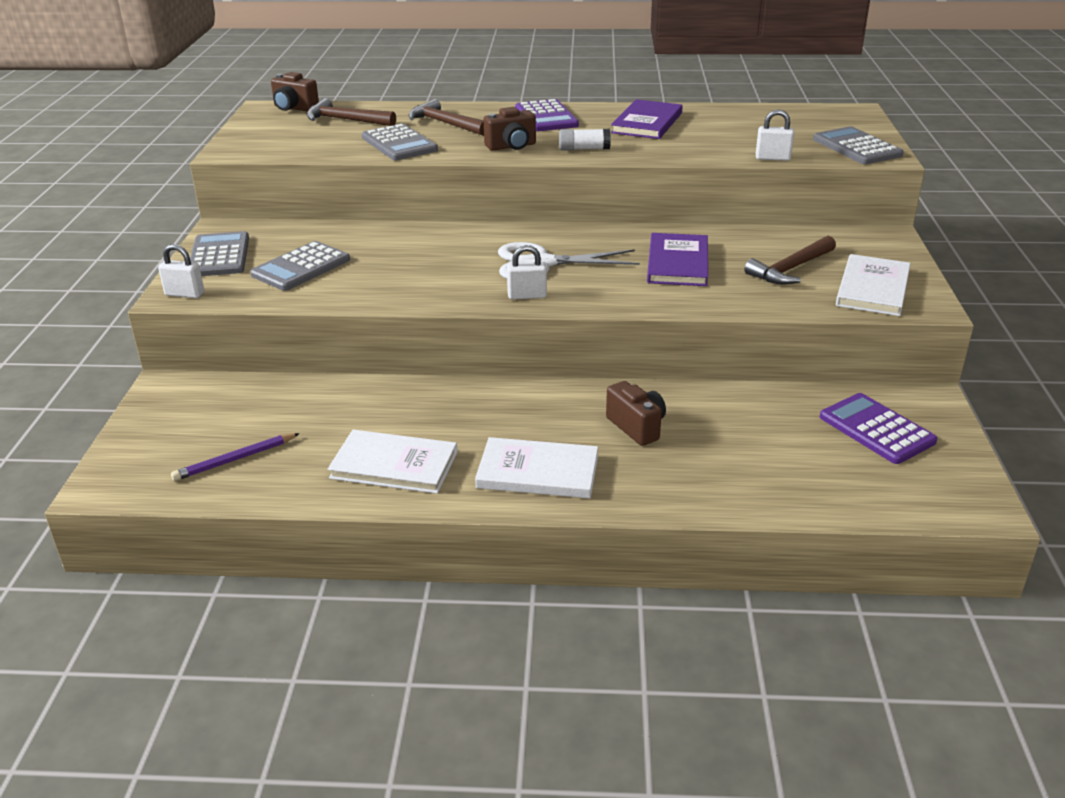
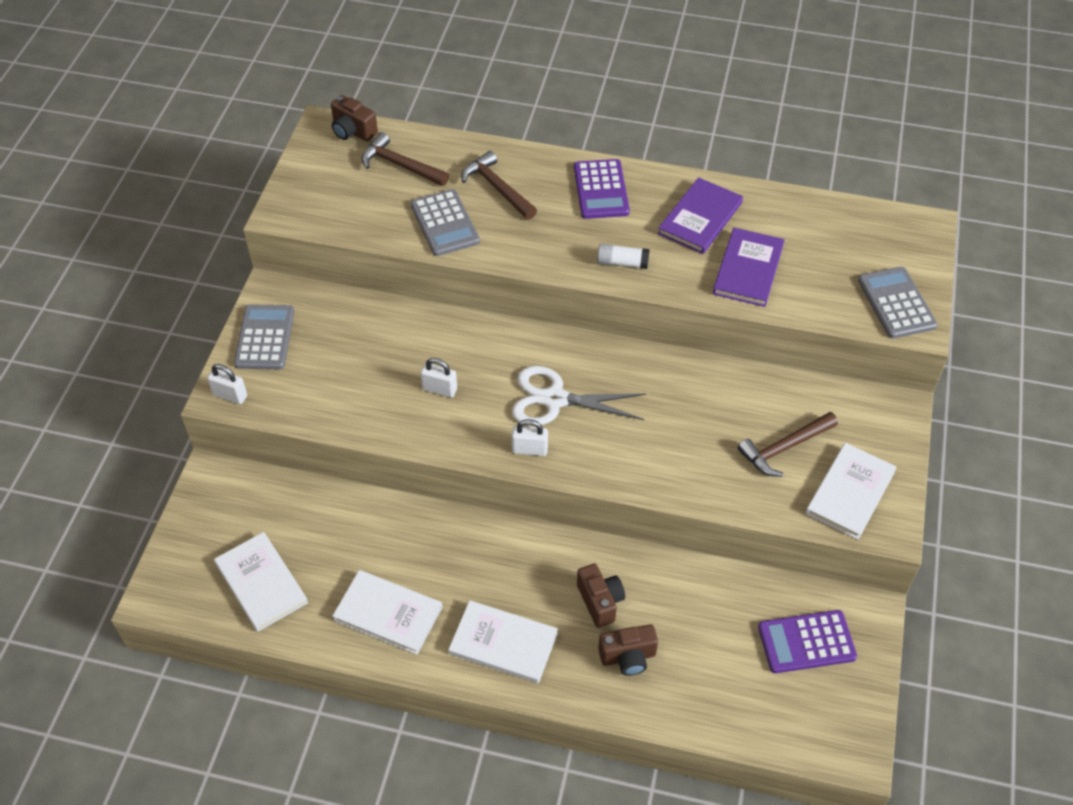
camera: 10 degrees right, 20 degrees up
purple pencil [171,433,300,481] -> white book [214,532,308,632]
grey calculator [250,241,350,291] -> none
brown camera [483,107,536,151] -> brown camera moved to [598,624,658,676]
purple book [647,233,708,286] -> purple book moved to [713,228,785,307]
white padlock [756,109,794,161] -> white padlock moved to [421,358,457,398]
purple calculator [820,393,937,464] -> purple calculator turned 75 degrees counterclockwise [758,610,857,673]

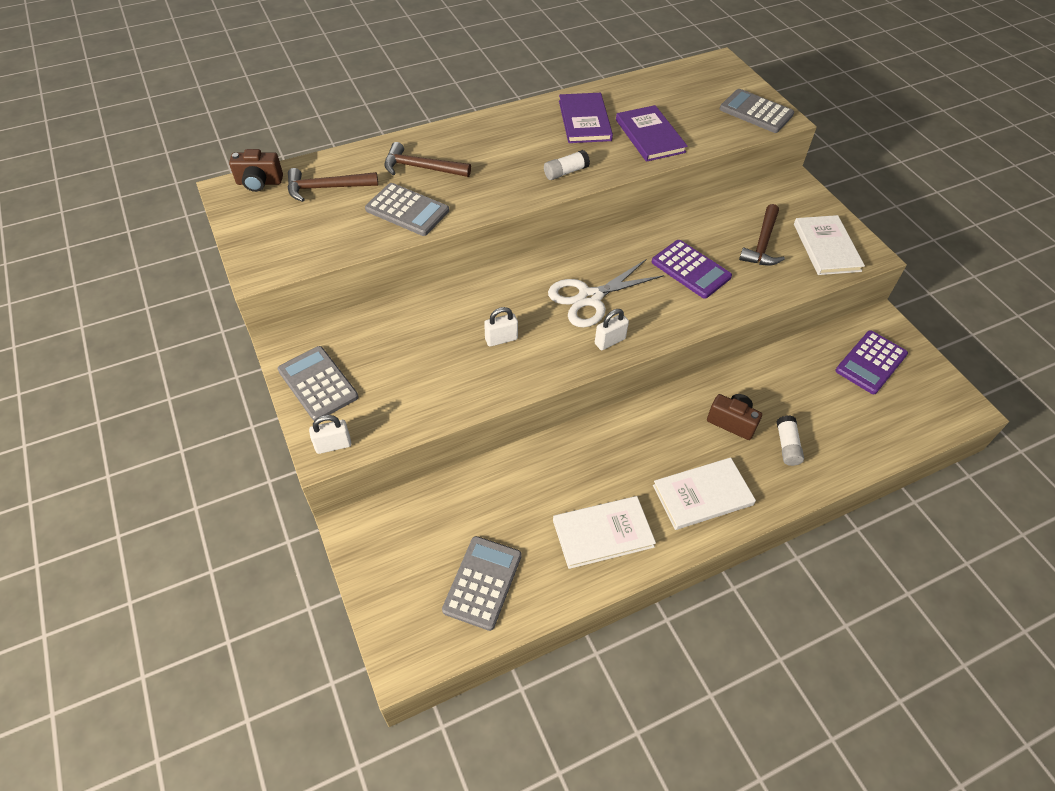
camera: 40 degrees left, 0 degrees up
white book [214,532,308,632] -> grey calculator [442,536,522,631]
purple calculator [574,159,630,219] -> purple calculator moved to [652,240,732,299]
brown camera [598,624,658,676] -> white glue stick [777,415,804,466]

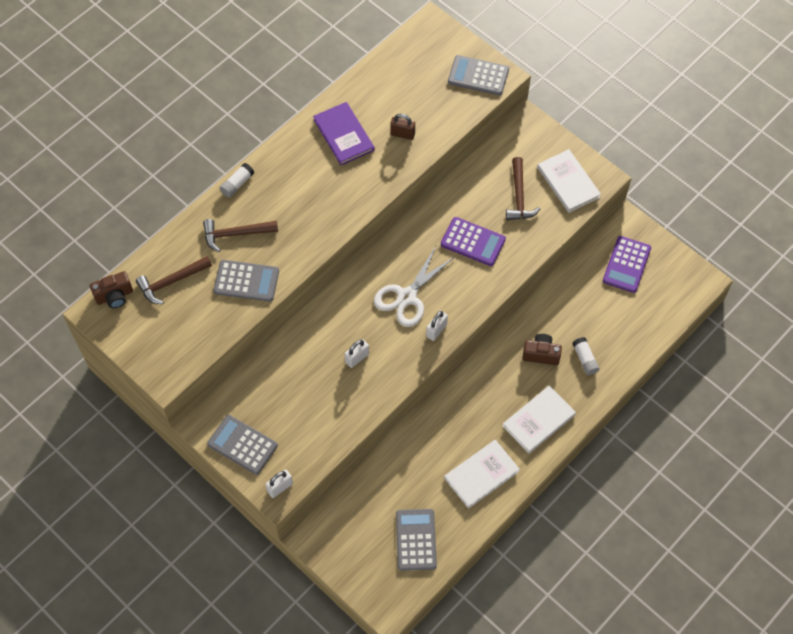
camera: 20 degrees left, 10 degrees up
white glue stick [544,150,590,180] -> white glue stick moved to [220,163,254,198]
purple book [616,105,687,162] -> brown padlock [390,114,415,140]

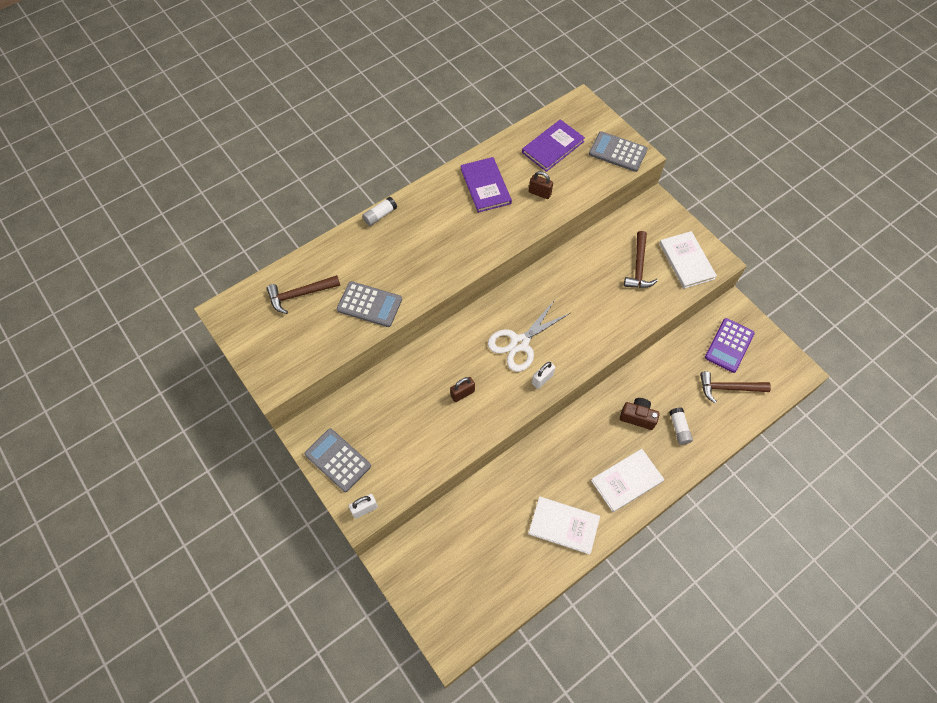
camera: 10 degrees right, 0 degrees up
brown camera [90,271,133,308] -> none
brown hammer [203,219,278,252] -> brown hammer moved to [700,371,771,404]
white padlock [345,339,369,368] -> brown padlock [450,377,475,402]
grey calculator [396,509,437,571] -> none
purple calculator [441,217,506,266] -> none
white book [444,440,520,509] -> white book turned 45 degrees clockwise [528,497,600,555]
none -> purple book [522,119,585,172]

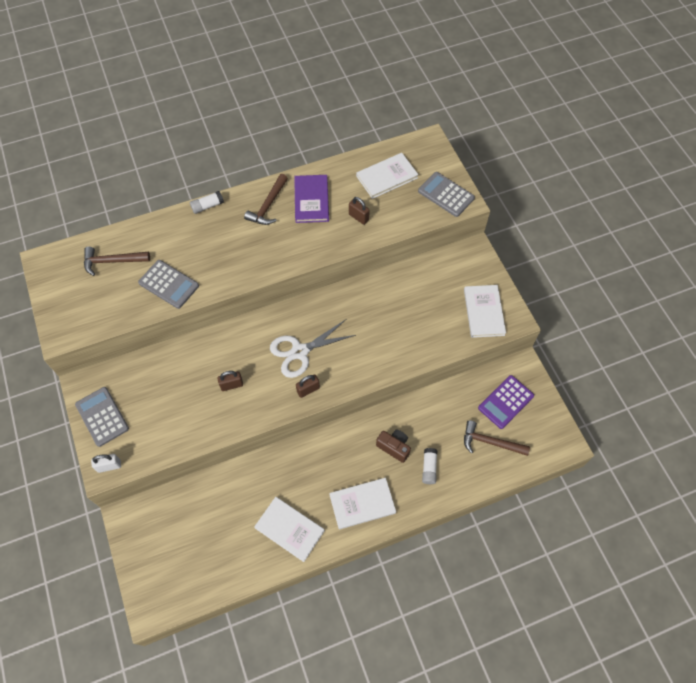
camera: 15 degrees right, 0 degrees up
purple book [522,119,585,172] -> white book [356,153,418,199]
white padlock [532,361,555,389] -> brown padlock [296,375,320,398]
brown hammer [624,231,658,288] -> brown hammer moved to [244,174,288,225]

